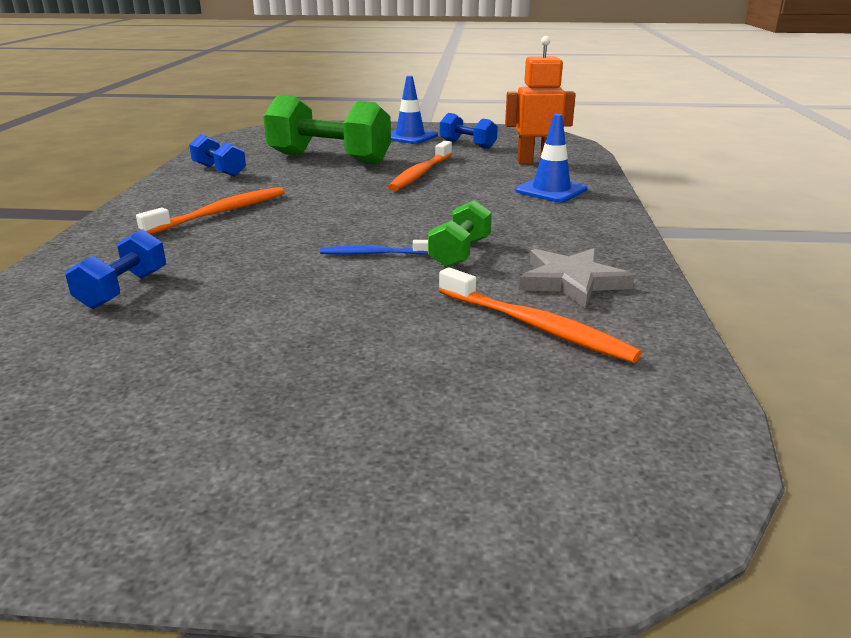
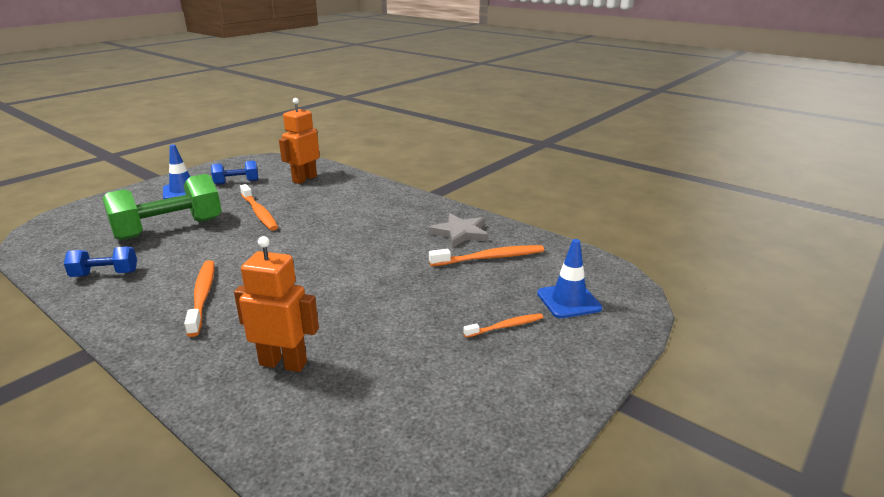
camera: 55 degrees left, 0 degrees up
blue dumbbell [65,229,166,309] -> orange robot [234,236,319,372]
blue toothbrush [320,240,428,255] -> none
green dumbbell [428,200,492,268] -> none
blue traffic cone [515,114,587,203] -> blue traffic cone moved to [537,239,602,318]
none -> orange toothbrush [463,313,543,338]

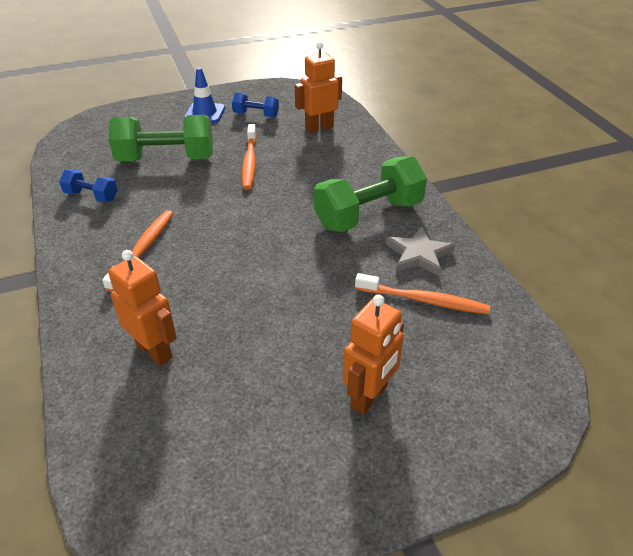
camera: 30 degrees right, 15 degrees up
orange toothbrush [463,313,543,338] -> orange robot [343,295,404,415]
blue traffic cone [537,239,602,318] -> none
none -> green dumbbell [314,156,427,232]

